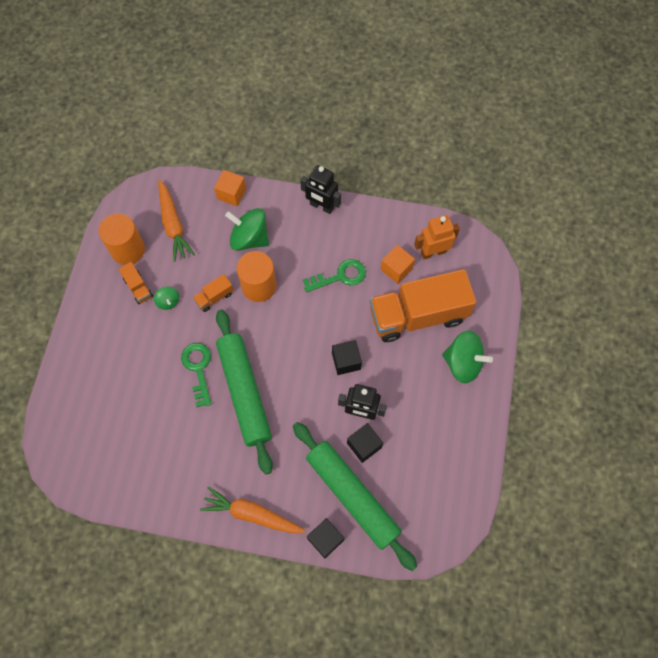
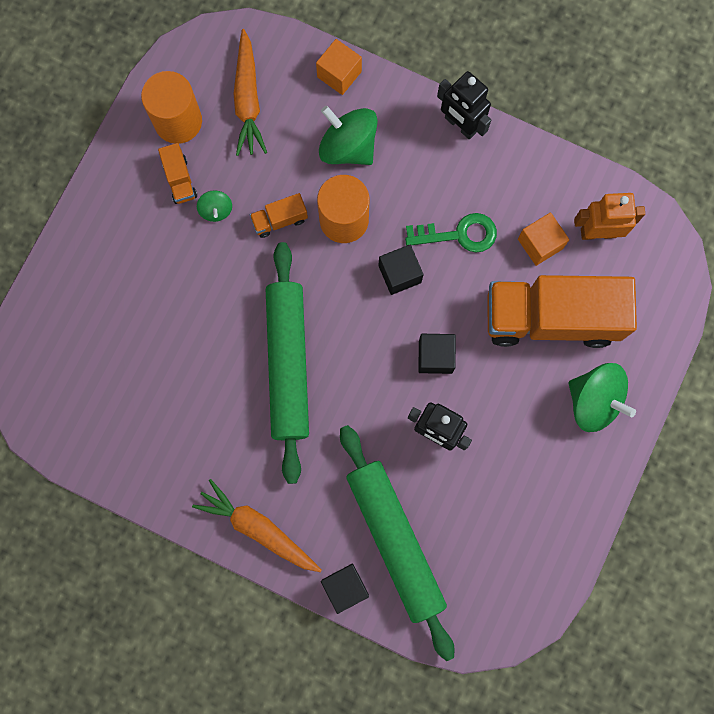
camera: 15 degrees right, 10 degrees up
green key [181,343,211,407] -> none
black cube [347,423,383,463] -> black cube moved to [378,245,424,295]

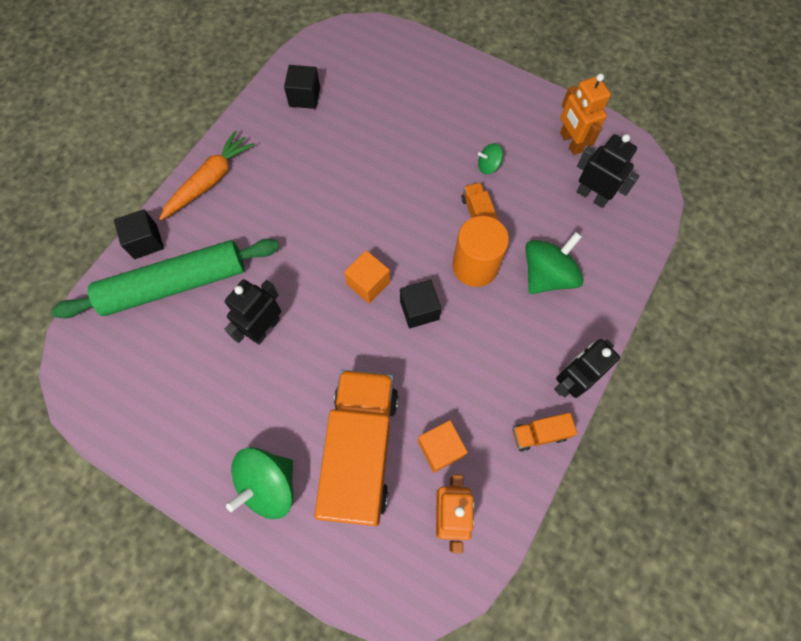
camera: 95 degrees right, 10 degrees down
orange cylinder [141,71,202,144] -> orange robot [560,74,611,155]
orange truck [158,143,197,204] -> orange truck moved to [512,413,577,451]
orange carrot [233,29,267,156] -> black robot [577,134,640,208]
green rolling pin [266,242,309,484] -> none
orange cube [316,39,362,95] -> orange cube moved to [344,250,390,304]
green key [405,213,497,252] -> none
black cube [419,334,456,374] -> black cube moved to [284,65,320,109]

